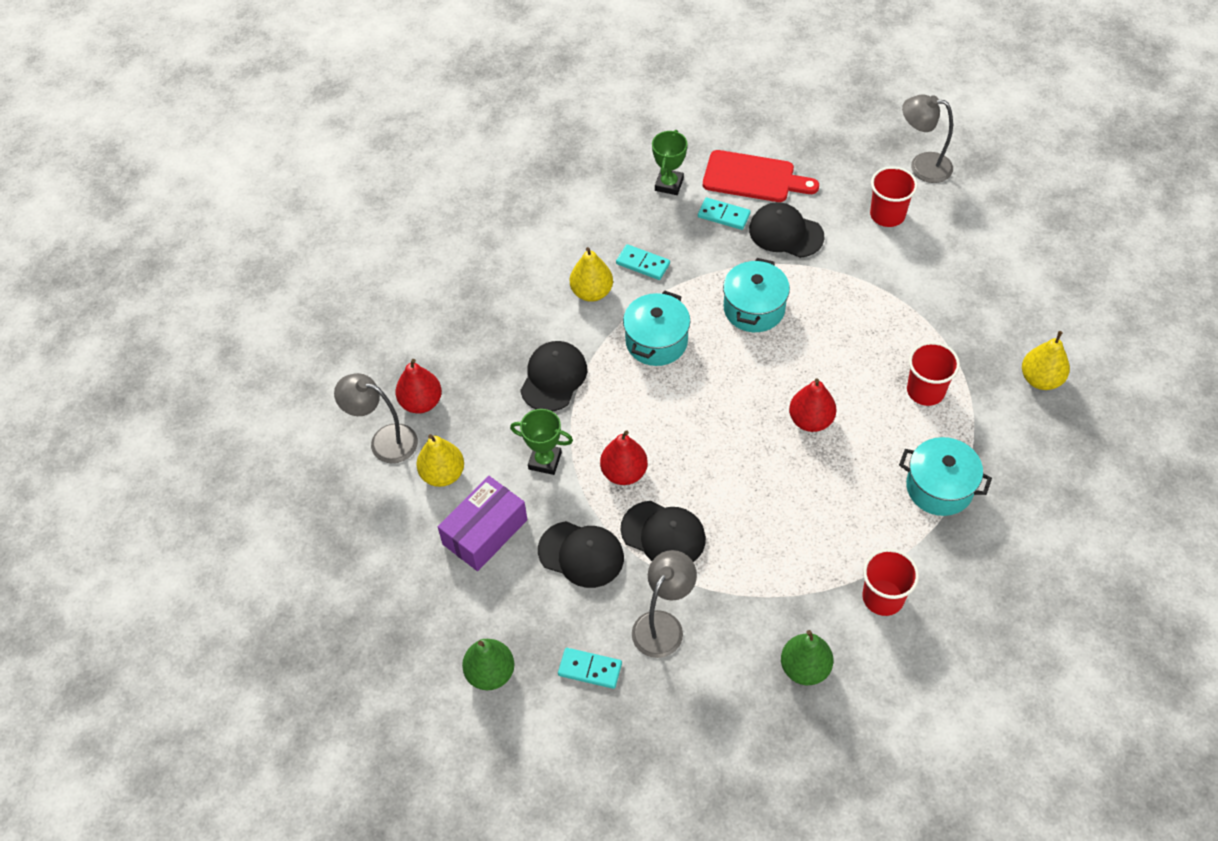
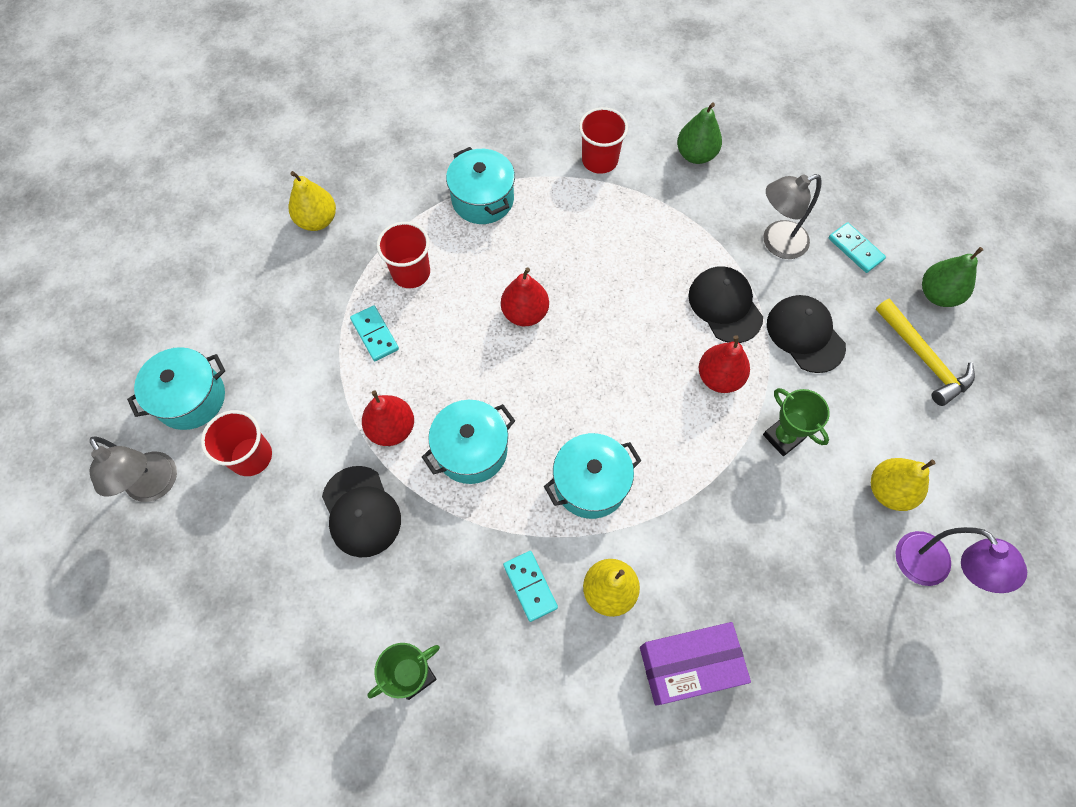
camera: 145 degrees left, 10 degrees up
grey lamp [334,373,418,463] -> purple lamp [895,527,1027,593]
red pear [395,359,442,414] -> red pear moved to [362,390,414,446]
purple box [438,476,527,571] -> purple box moved to [640,622,751,705]
black cap [520,341,587,411] -> none
turquoise domino [698,198,751,230] -> turquoise domino moved to [350,305,399,361]
red cutting board [703,150,819,202] -> none
none -> turquoise pot [127,347,225,430]
none -> yellow hammer [875,299,975,406]

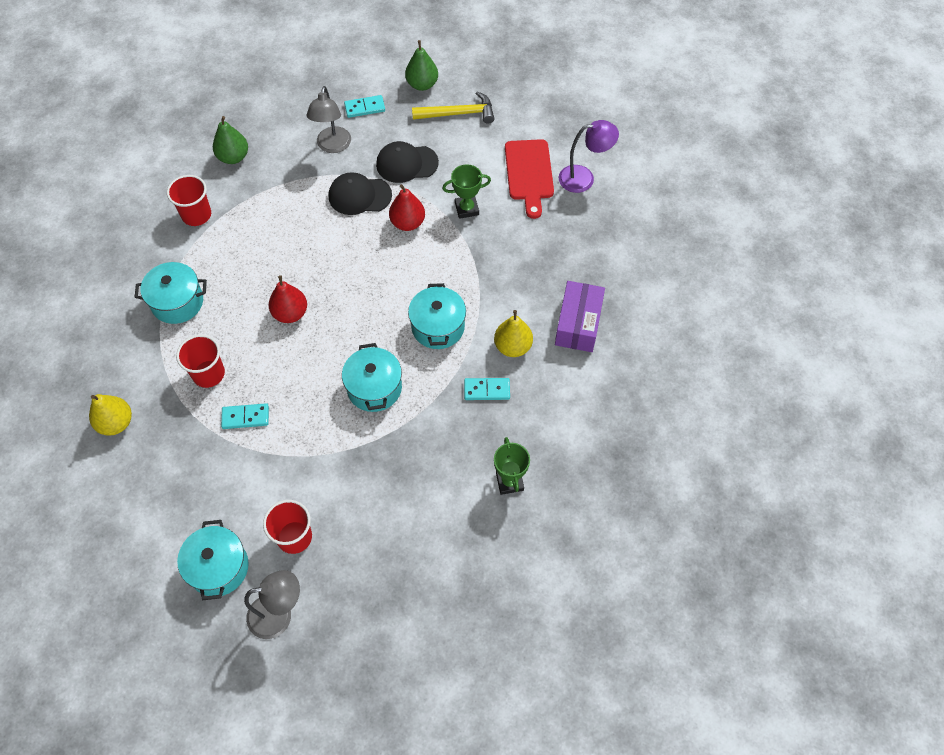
camera: 65 degrees left, 5 degrees down
black cap [322,466,401,557] -> none
red pear [362,390,414,446] -> none
yellow pear [871,458,936,511] -> red cutting board [505,139,554,219]

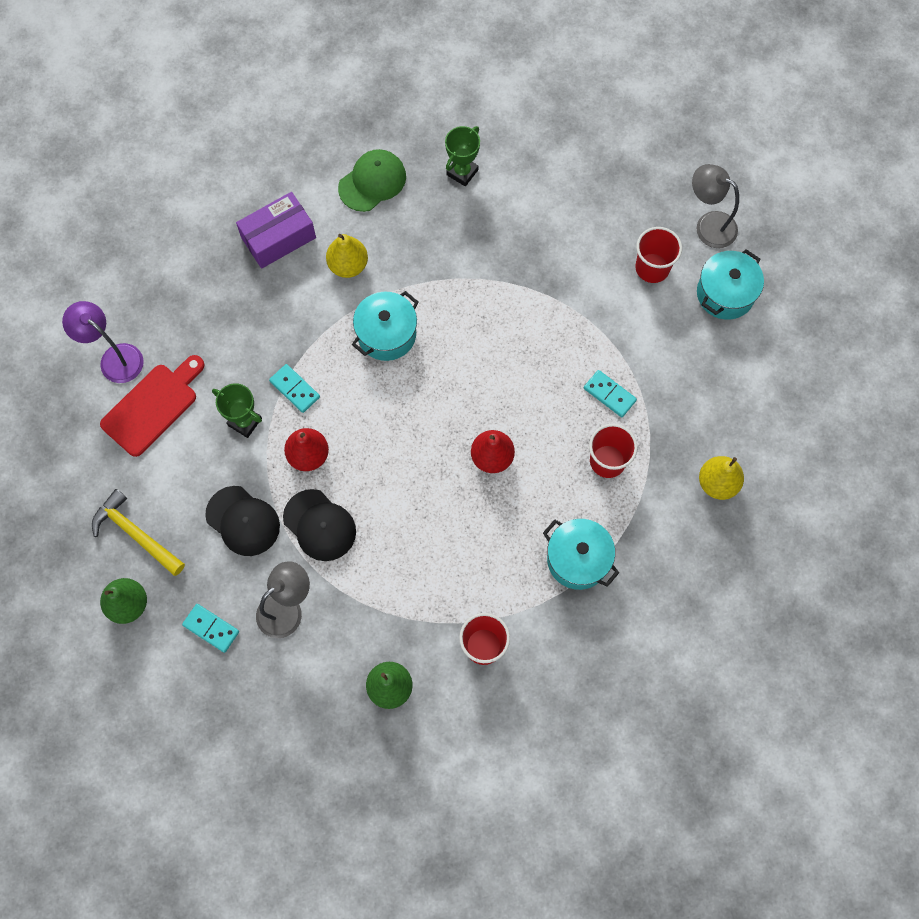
camera: 135 degrees left, 10 degrees up
turquoise pot [342,343,402,412] -> none
turquoise domino [464,378,510,400] -> turquoise domino moved to [269,364,320,413]
none -> green cap [338,149,406,212]

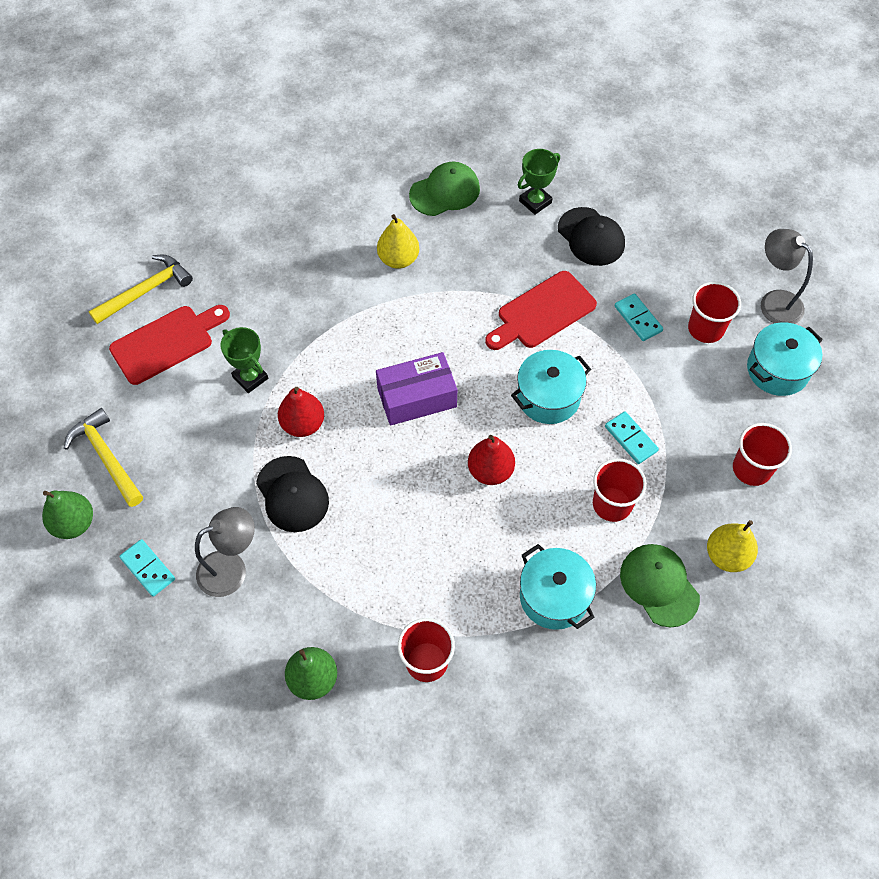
camera: 15 degrees right, 10 degrees down
purple lamp [62,301,144,383] -> yellow hammer [88,255,193,324]
black cap [205,486,280,556] -> black cap moved to [558,207,625,266]
purple box [236,192,316,269] -> purple box moved to [376,352,457,426]
turquoise domino [269,364,320,413] -> turquoise domino moved to [615,293,663,341]
turquoise pot [352,291,418,361] -> turquoise pot moved to [511,350,591,424]
none -> red cutting board [485,271,597,350]
none -> green cap [620,544,700,627]
none -> red cup [733,423,792,486]

